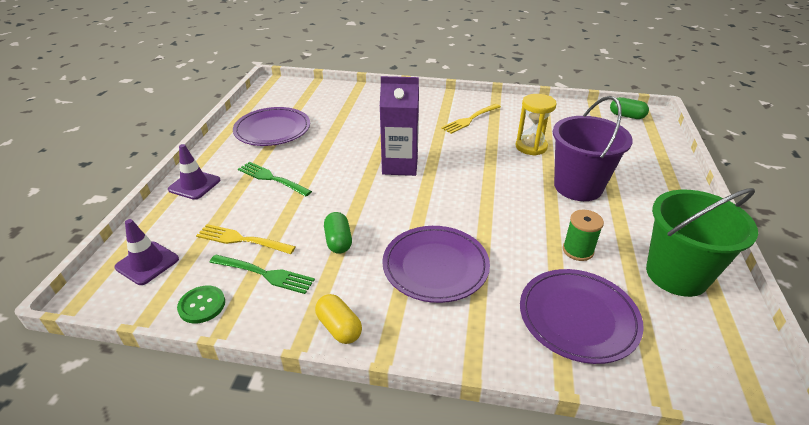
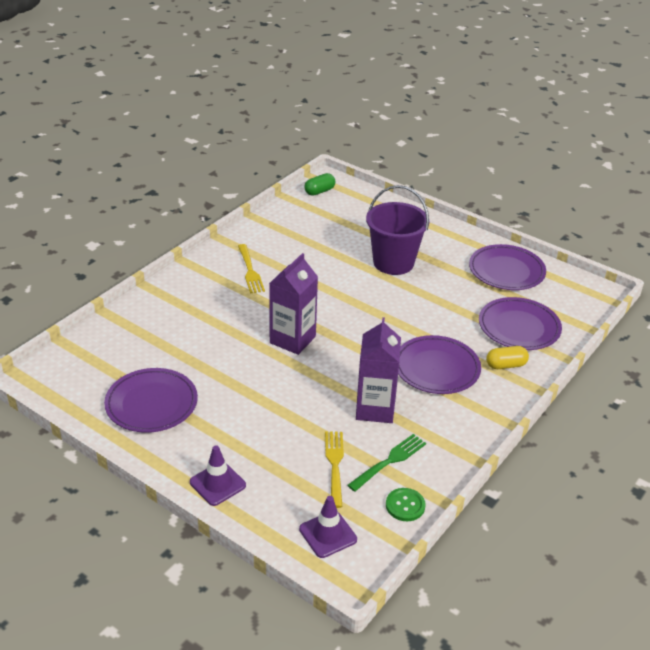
camera: 65 degrees left, 0 degrees up
yellow fork [196,224,296,254] -> yellow fork turned 135 degrees clockwise [325,432,344,508]
green fork [238,162,312,197] -> none
yellow capsule [315,294,362,344] -> yellow capsule moved to [486,346,529,369]
green capsule [324,212,352,254] -> purple carton [356,317,401,423]
yellow hourglass [516,94,557,156] -> none
green spool [563,210,604,261] -> none
green bucket [646,188,758,297] -> purple plate [469,244,546,290]

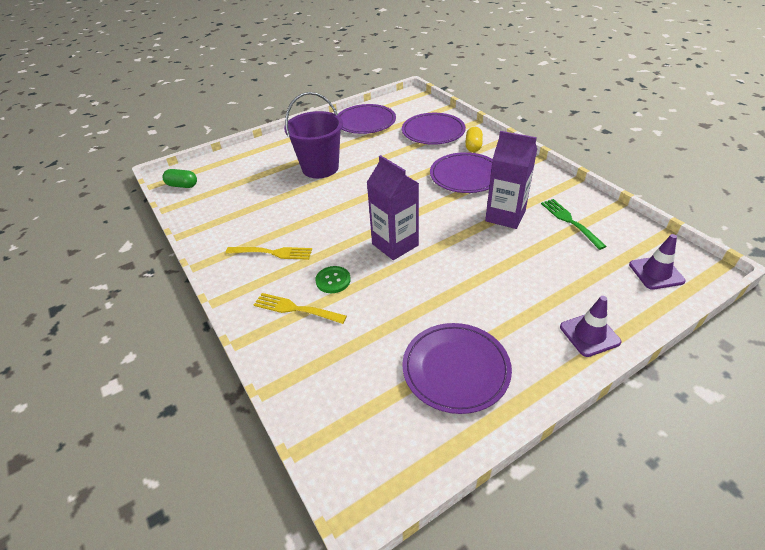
camera: 65 degrees left, 5 degrees up
green capsule [304,173,335,196] -> green capsule turned 60 degrees counterclockwise [162,169,197,188]
yellow fork [325,432,344,508] -> yellow fork moved to [254,293,347,324]
green button [386,488,426,521] -> green button moved to [315,266,351,293]

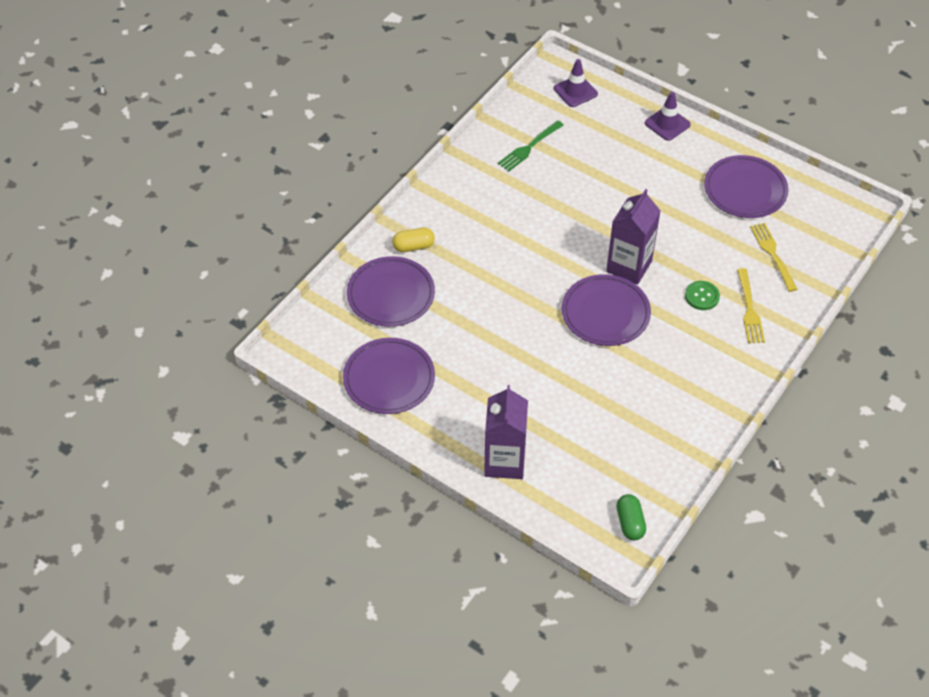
camera: 115 degrees left, 10 degrees up
yellow fork [226,247,312,260] -> yellow fork moved to [750,223,797,292]
purple bucket [284,92,343,178] -> none
purple plate [430,152,492,193] -> purple plate moved to [562,274,651,346]
purple carton [485,131,537,229] -> purple carton moved to [484,385,528,479]

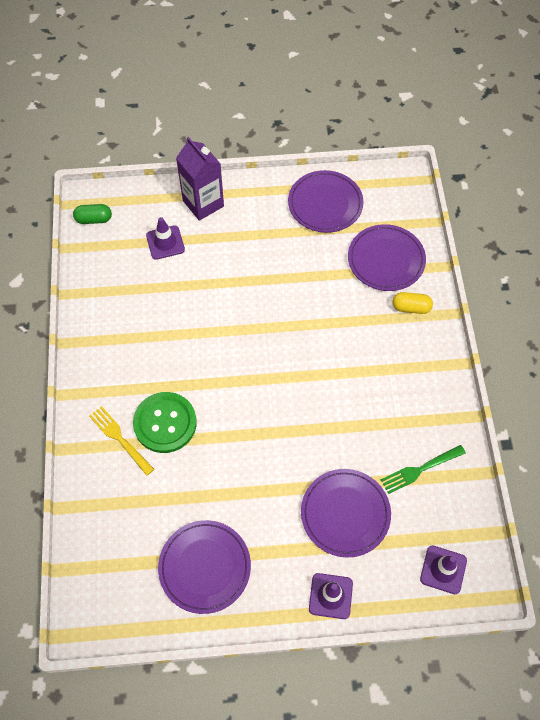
camera: 140 degrees right, 10 degrees up
yellow capsule [392,227,435,252] -> yellow capsule turned 60 degrees clockwise [393,292,433,314]
green fork [498,120,564,171] -> green fork turned 120 degrees counterclockwise [381,445,466,494]
purple plate [562,274,651,346] -> purple plate moved to [301,469,391,558]
purple carton [606,189,661,285] -> none
green capsule [617,494,646,541] -> green capsule turned 45 degrees counterclockwise [73,204,112,224]
green button [685,281,720,310] -> green button [133,392,197,453], size x1.88
yellow fork [750,223,797,292] -> none
none -> purple traffic cone [146,217,185,260]

